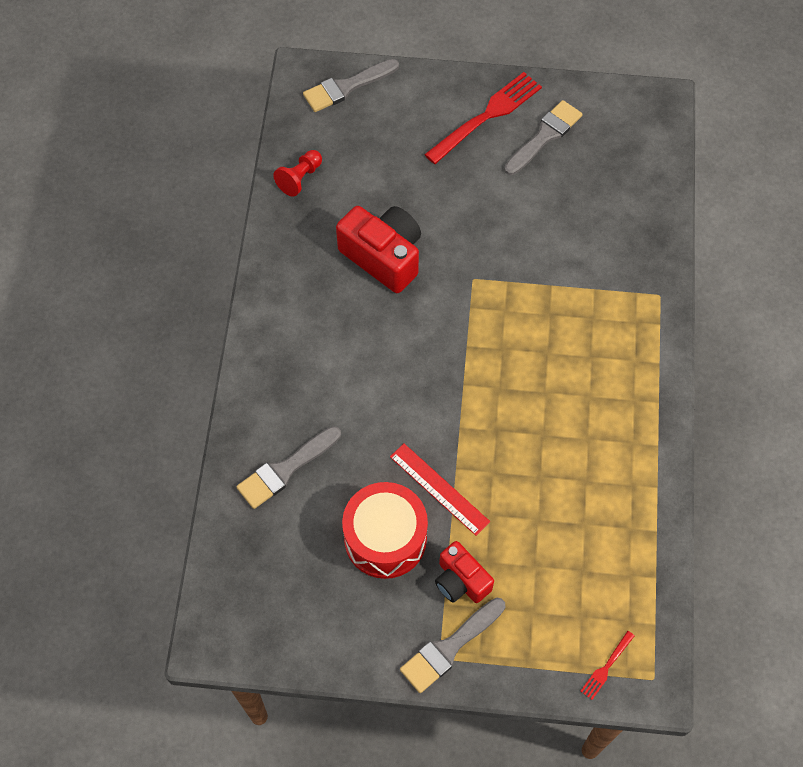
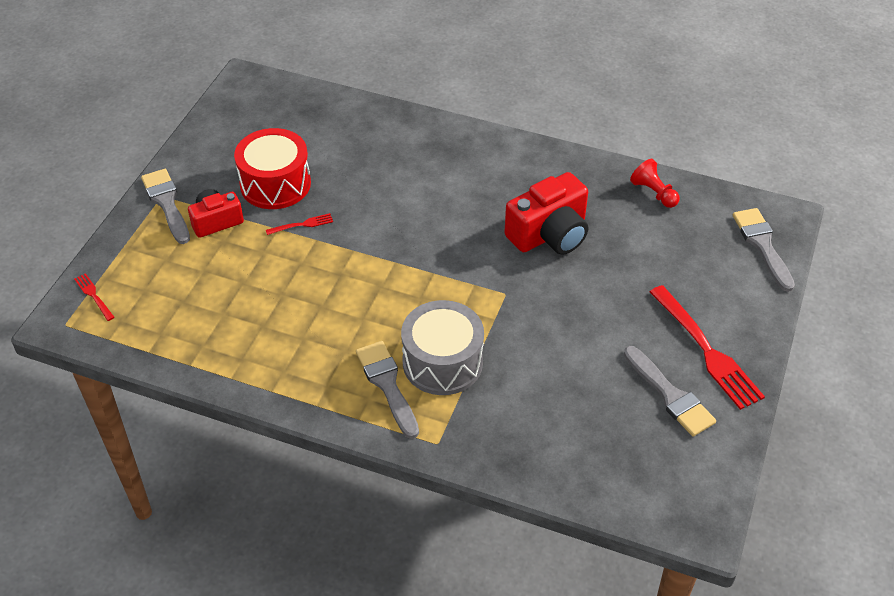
camera: 105 degrees right, 15 degrees down
grey brush [236,426,341,509] -> grey brush moved to [356,341,419,439]
red ruler [390,444,490,536] -> red fork [266,213,333,235]
none -> grey drum [401,300,484,395]

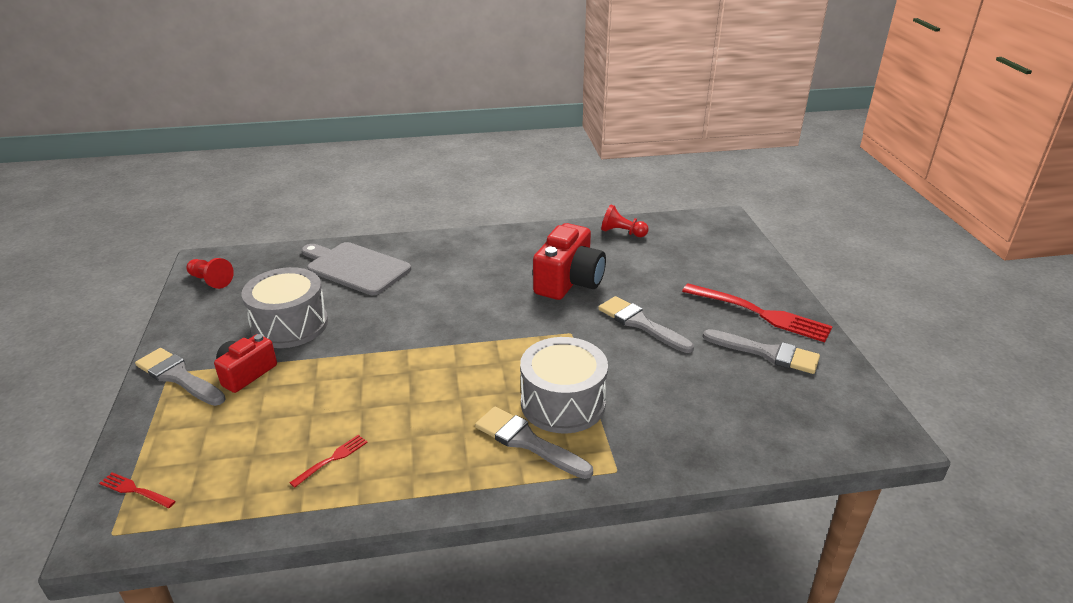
camera: 30 degrees left, 15 degrees down
red drum [234,128,311,209] -> grey drum [241,267,328,348]
red fork [266,213,333,235] -> red fork moved to [290,435,368,488]
grey brush [733,208,795,292] -> grey brush moved to [598,296,694,353]
none -> red pawn [187,258,234,289]
none -> grey cutting board [302,242,411,295]

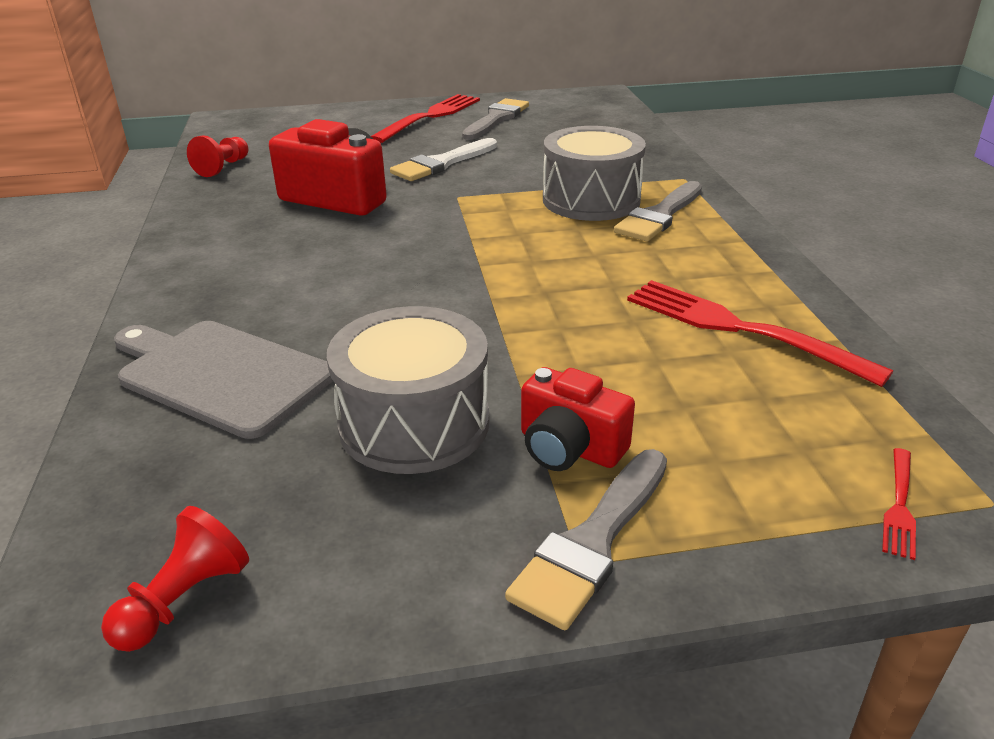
camera: 90 degrees left, 0 degrees up
red fork [290,435,368,488] -> red fork [627,280,893,387], size x2.22
grey cutting board [302,242,411,295] -> grey cutting board turned 90 degrees clockwise [114,321,333,439]
grey brush [598,296,694,353] -> white brush [390,138,497,181]

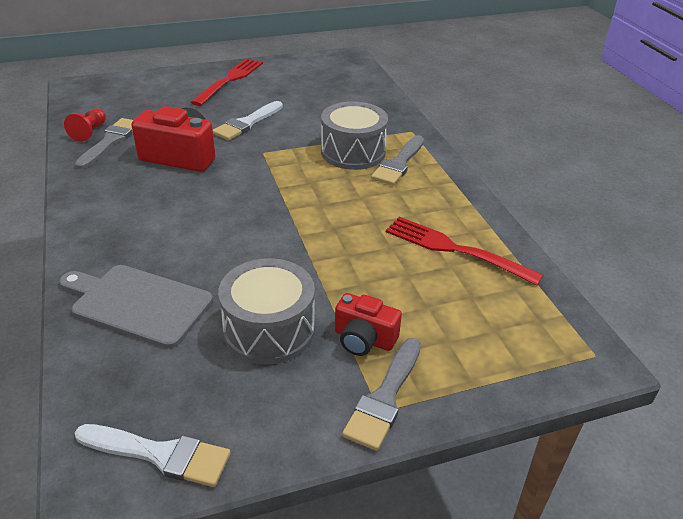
camera: 10 degrees left, 5 degrees up
red pawn [101,506,249,652] -> white brush [75,424,231,487]
grey brush [462,98,529,140] -> grey brush moved to [75,118,133,169]
red fork [882,448,916,560] -> none

